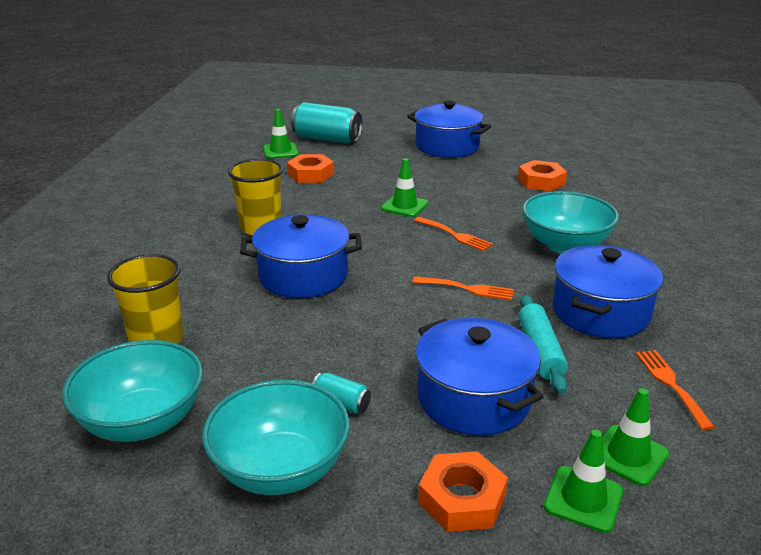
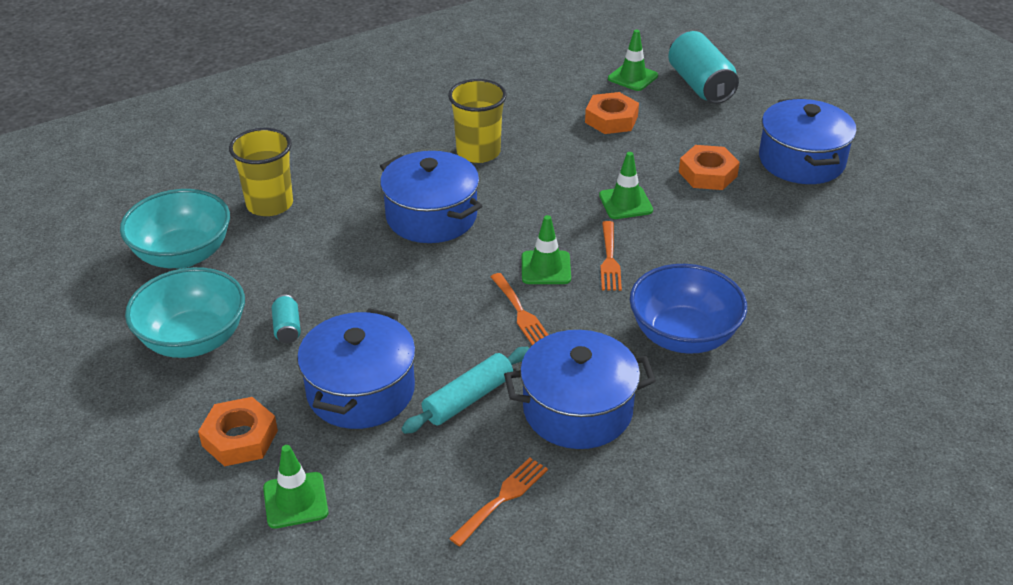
camera: 50 degrees right, 10 degrees up
orange nut [518,160,567,191] -> orange nut moved to [679,145,740,190]
turquoise bowl [522,191,619,254] -> blue bowl [630,264,747,354]
green traffic cone [602,388,669,486] -> green traffic cone moved to [522,215,571,284]

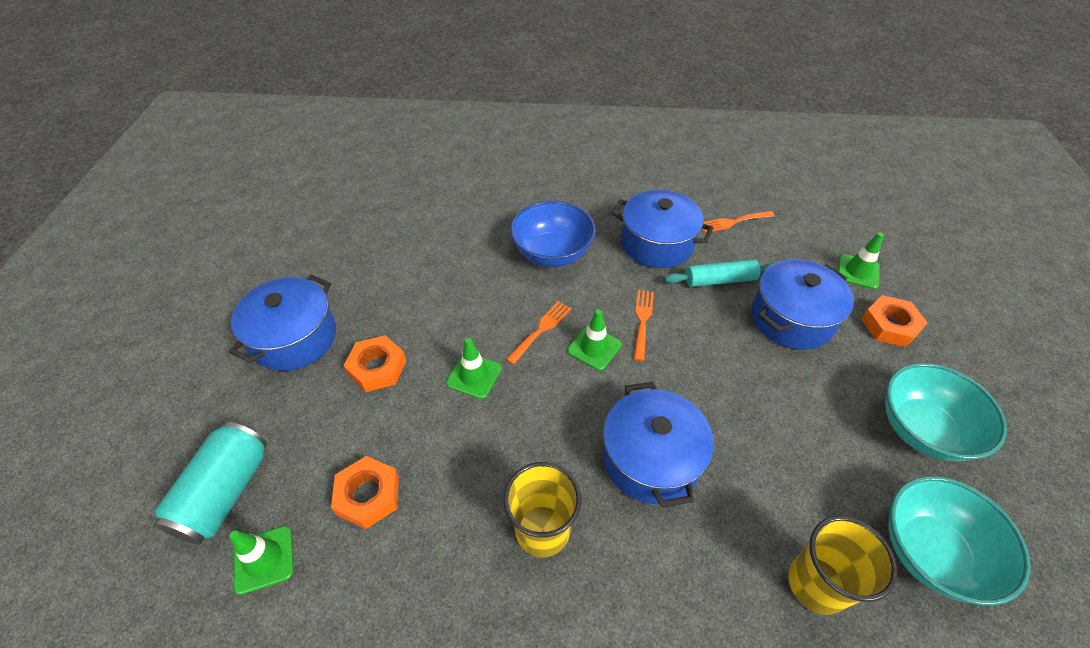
camera: 145 degrees left, 10 degrees up
turquoise can [272,295,301,343] -> none

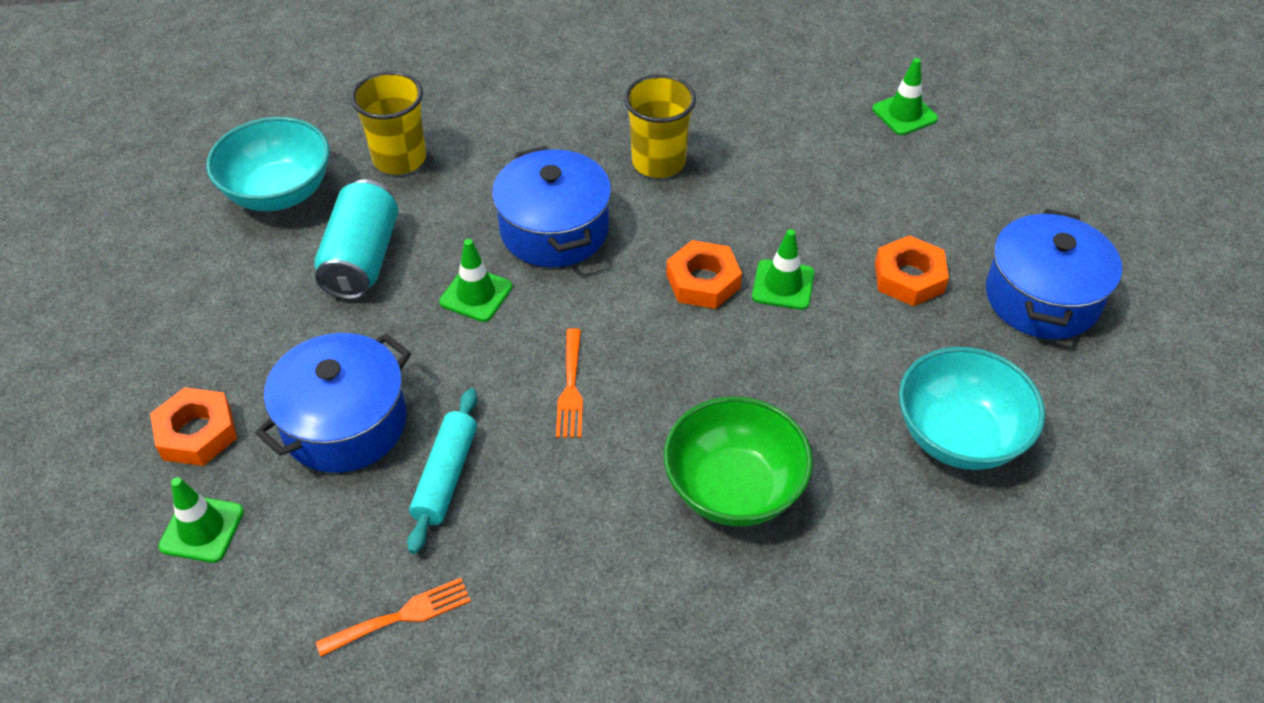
camera: 170 degrees right, 0 degrees up
turquoise can [154,422,267,545] -> turquoise can moved to [314,180,399,300]
orange nut [331,456,399,529] -> orange nut moved to [666,240,742,309]
orange fork [506,301,571,365] -> none
blue bowl [510,201,596,267] -> green bowl [664,397,813,526]
green traffic cone [567,309,622,371] -> green traffic cone moved to [439,239,513,322]
blue pot [612,190,713,268] -> none
turquoise rolling pin [665,259,774,287] -> turquoise rolling pin turned 60 degrees counterclockwise [407,388,478,554]
turquoise bowl [885,363,1007,461] -> turquoise bowl moved to [899,347,1045,470]

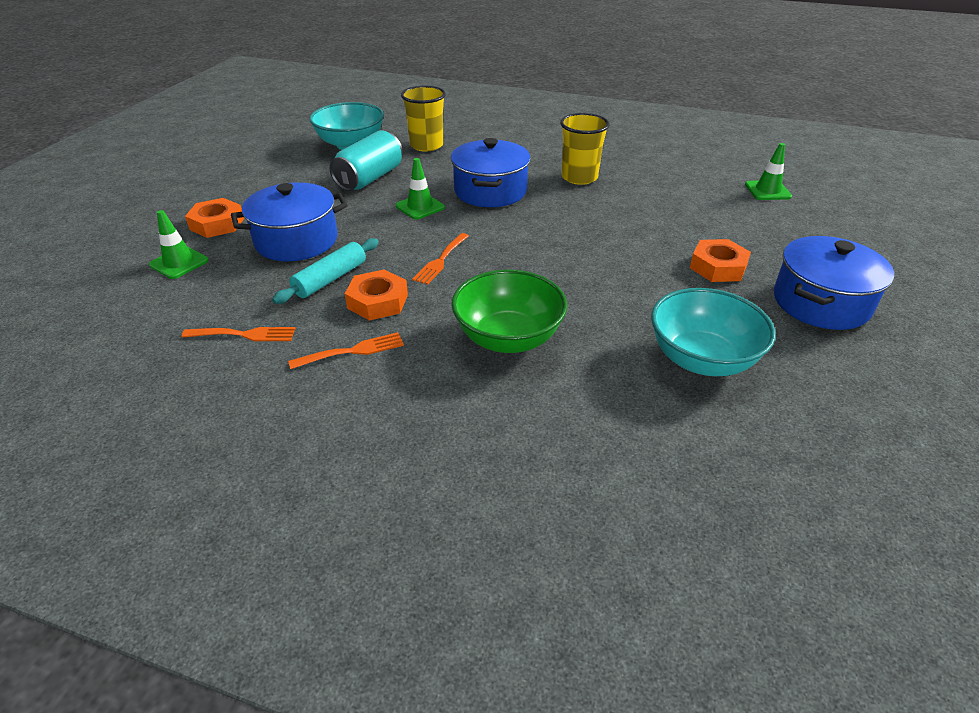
camera: 25 degrees right, 10 degrees down
orange nut [666,240,742,309] -> orange nut moved to [345,269,408,321]
green traffic cone [752,229,815,310] -> none
none -> orange fork [288,332,404,369]

